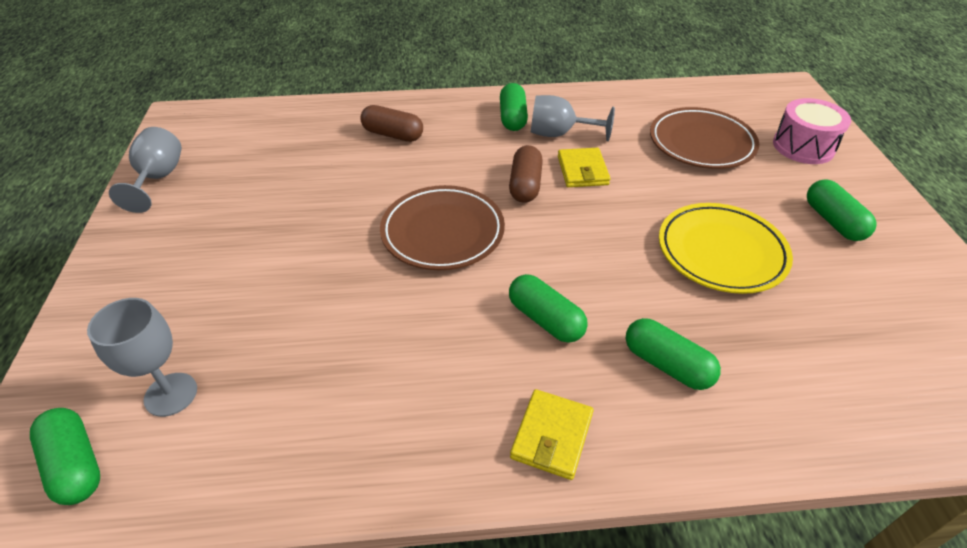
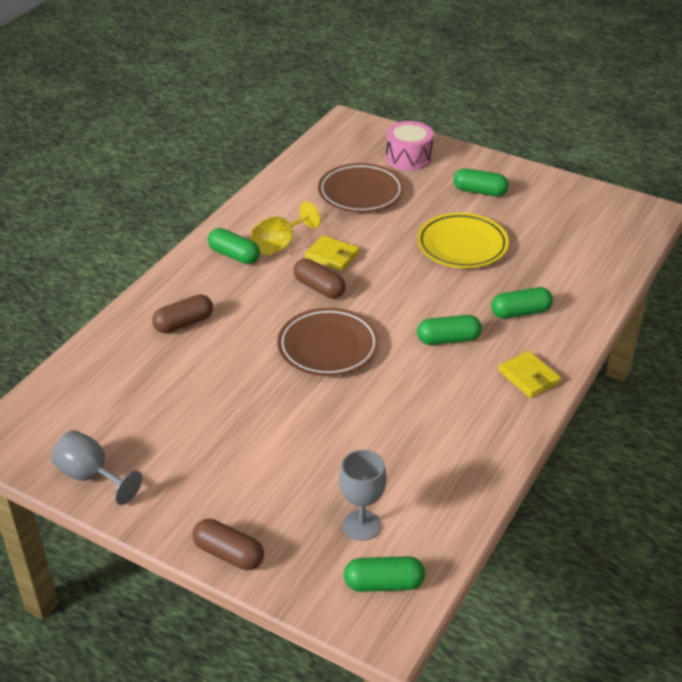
camera: 55 degrees left, 5 degrees down
grey goblet [531,95,615,141] -> yellow goblet [251,201,321,256]
none -> brown capsule [193,519,264,570]

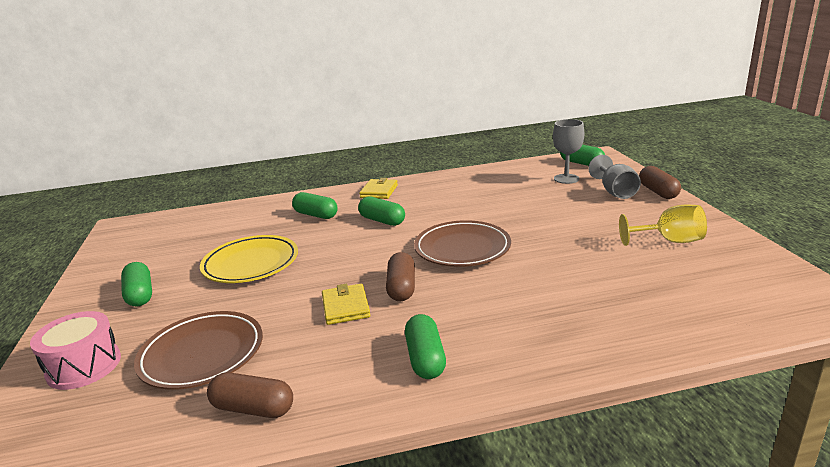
camera: 130 degrees left, 15 degrees down
grey goblet [51,430,142,505] -> grey goblet moved to [588,155,641,199]
brown capsule [152,294,213,333] -> brown capsule moved to [207,372,293,418]
yellow goblet [251,201,321,256] -> yellow goblet moved to [619,205,707,246]

